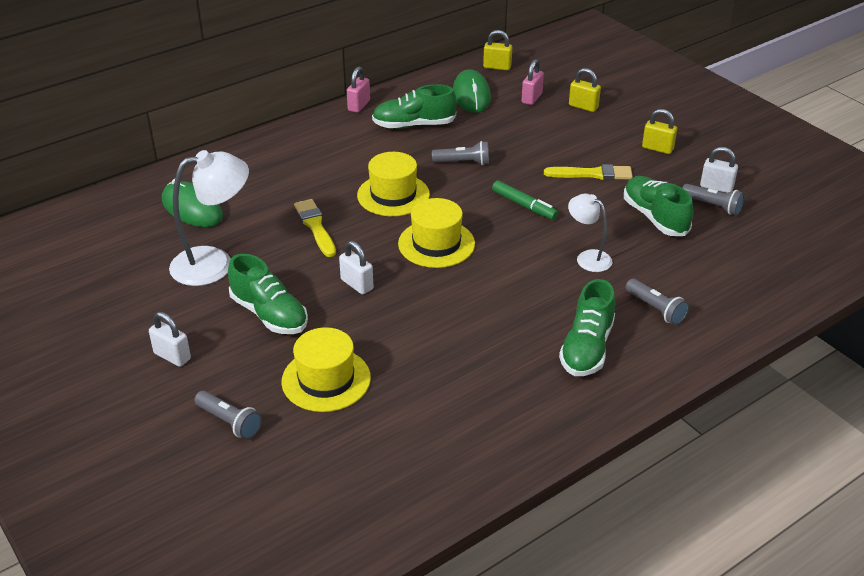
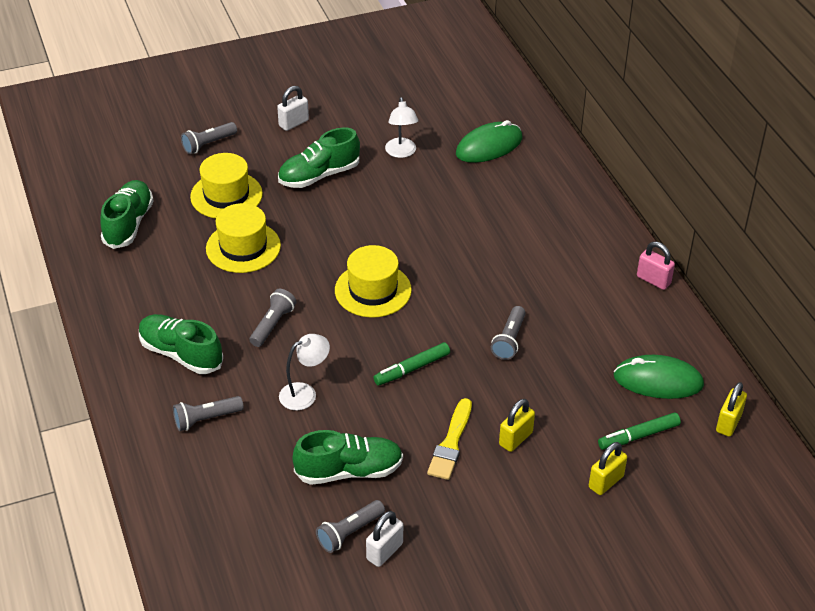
camera: 105 degrees right, 5 degrees up
white lamp [169,150,249,286] -> white lamp [385,97,418,158], size x0.58
yellow brush [294,199,336,257] -> none
white padlock [339,241,374,294] -> none
yellow hat [357,152,430,216] -> yellow hat moved to [206,203,281,273]
green shoe [372,84,457,129] -> green shoe moved to [100,180,154,249]
pink padlock [522,59,544,105] -> green marker [598,412,681,450]
yellow padlock [642,109,677,154] -> yellow padlock moved to [499,399,535,452]
none -> grey flashlight [250,289,296,347]

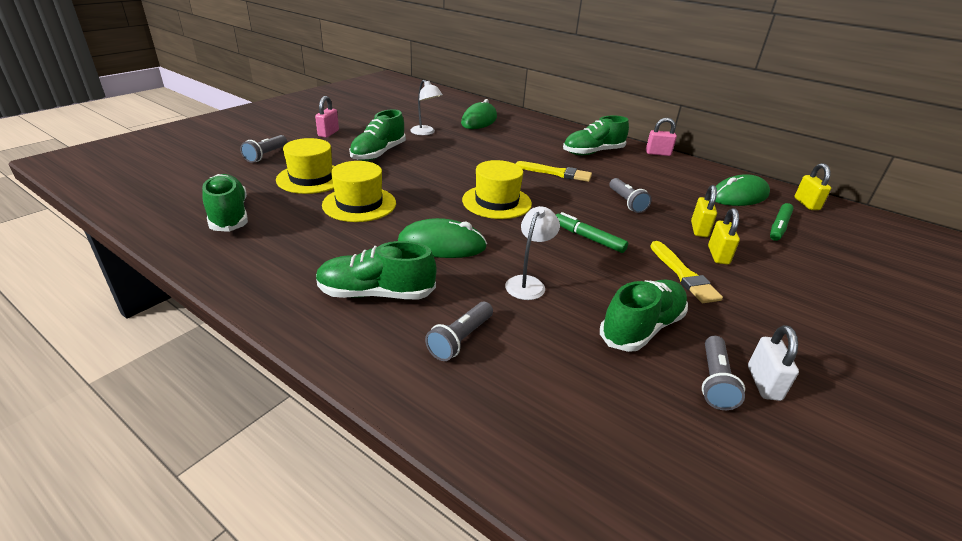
camera: 35 degrees left, 10 degrees down
grey flashlight [250,289,296,347] -> green mouse [398,218,487,258]
white padlock [277,86,309,131] -> pink padlock [315,96,339,138]
green marker [373,342,450,386] -> green marker turned 105 degrees clockwise [556,212,628,253]
yellow padlock [589,442,627,495] -> yellow padlock moved to [691,185,717,237]
none -> yellow brush [516,161,592,182]
none -> green shoe [563,115,629,155]

